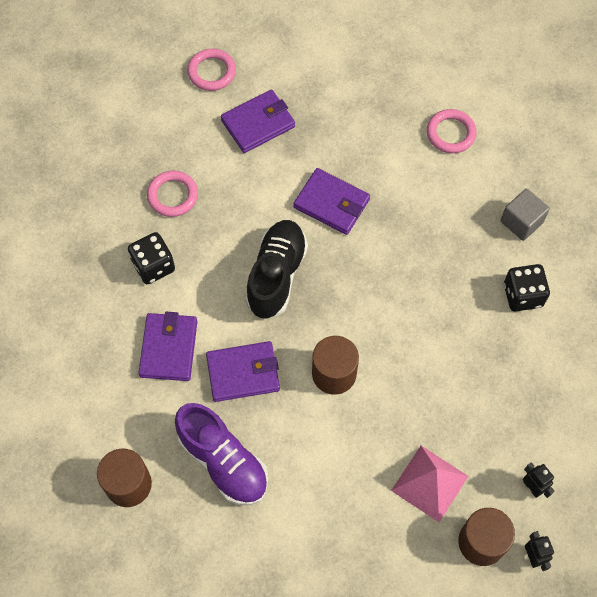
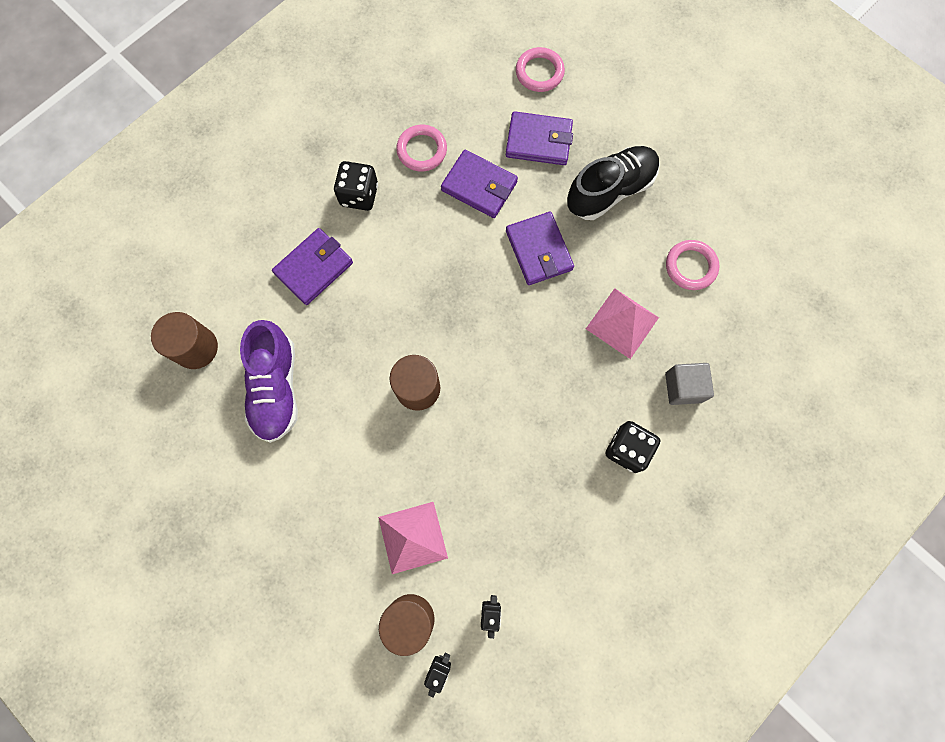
camera: 40 degrees right, 10 degrees up
purple wallet [206,341,280,402] -> purple wallet moved to [441,150,518,218]
black shoe [246,220,308,318] -> black shoe moved to [567,146,660,220]
none -> pink pyramid [586,288,659,359]

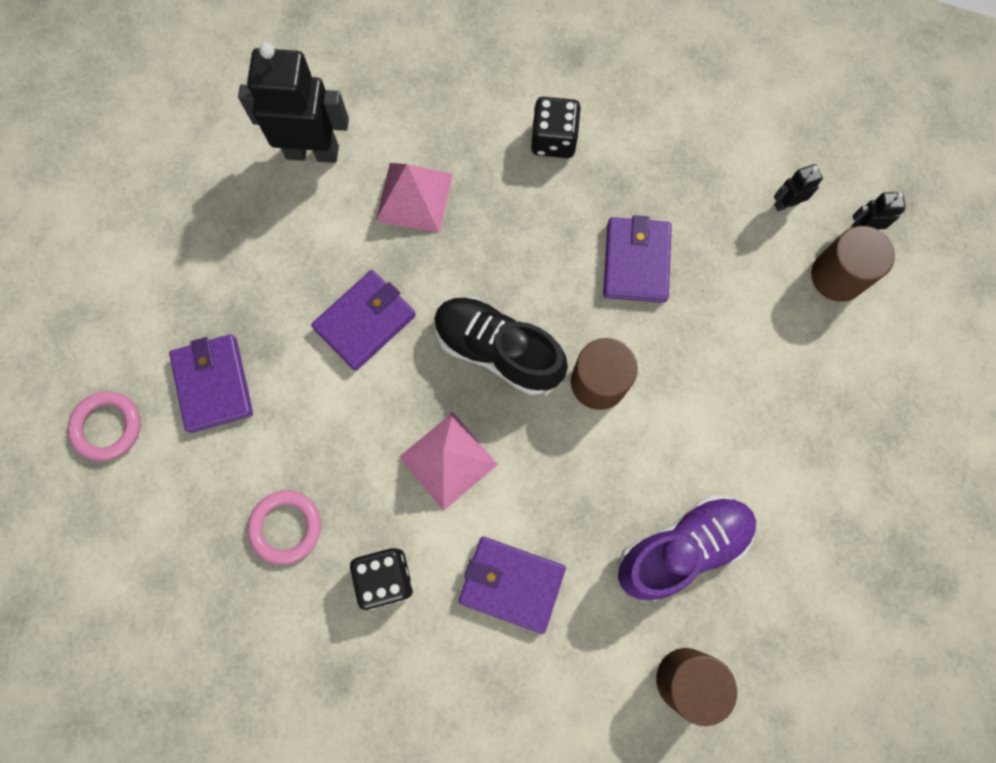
camera: 115 degrees left, 0 degrees up
pink pyramid [378,502,448,574] -> pink pyramid moved to [399,412,498,511]
purple wallet [441,150,518,218] -> purple wallet moved to [603,215,672,303]
black shoe [567,146,660,220] -> black shoe moved to [434,297,568,395]
grey cube [665,363,714,405] -> none
pink ring [666,240,719,290] -> black robot [238,43,349,163]

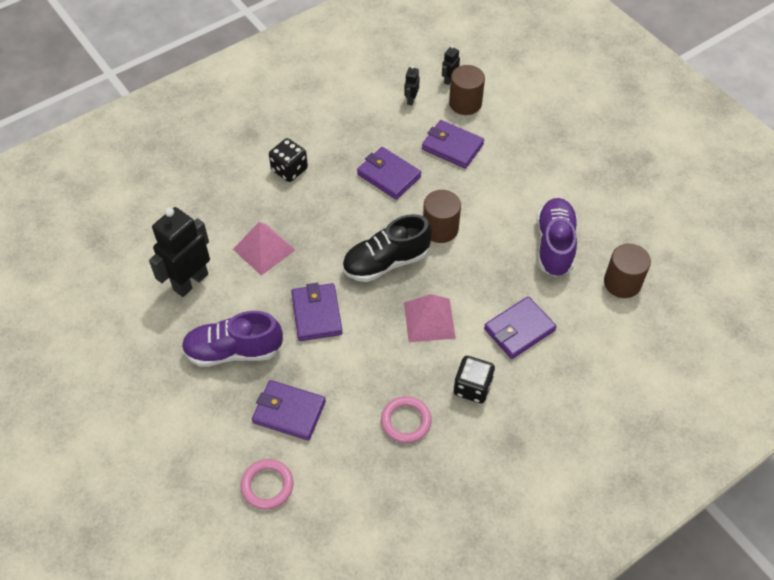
camera: 55 degrees left, 20 degrees down
none -> purple shoe [182,311,283,367]
none -> purple wallet [422,120,484,169]

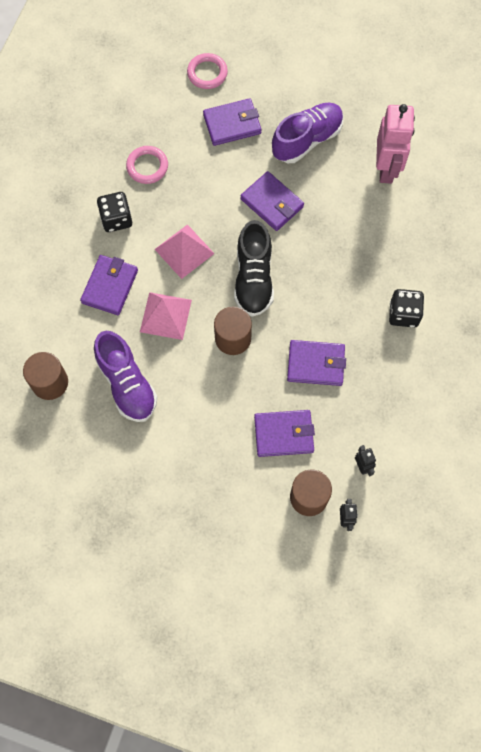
camera: 145 degrees right, 15 degrees up
black robot [149,207,210,297] -> pink robot [376,104,415,184]
pink pyramid [233,222,295,276] -> pink pyramid moved to [140,292,192,340]
black shoe [343,214,432,282] -> black shoe turned 150 degrees clockwise [234,220,274,317]

